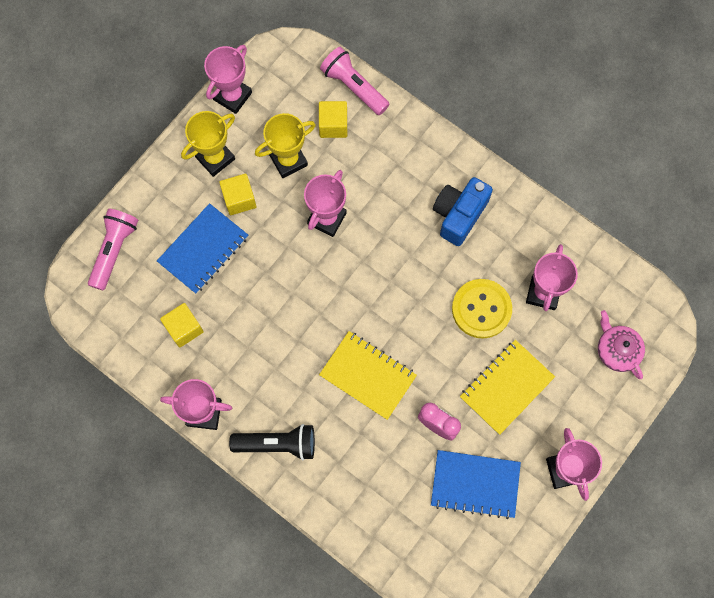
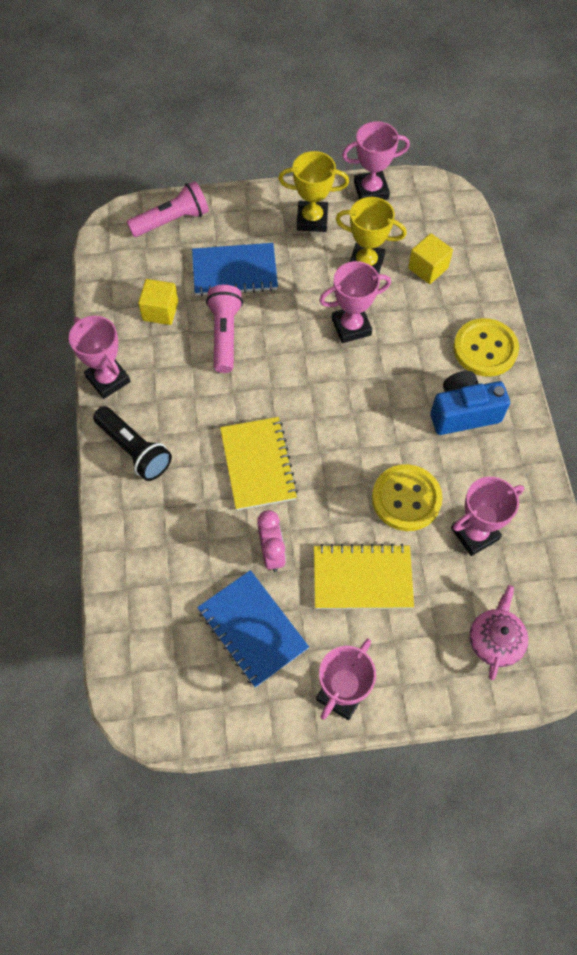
camera: 45 degrees right, 10 degrees down
yellow cube [219,174,256,215] -> none
pink flashlight [320,47,390,115] -> pink flashlight moved to [206,285,243,373]
none -> yellow button [453,318,519,377]

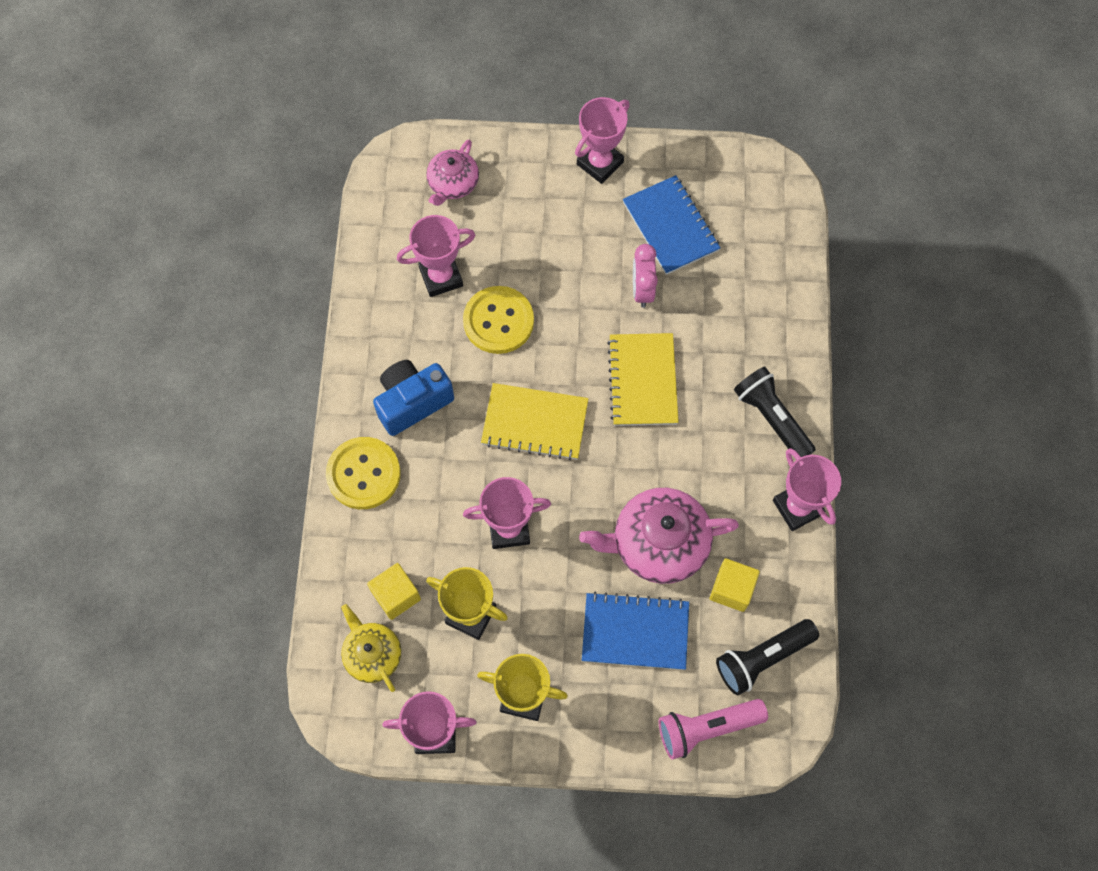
camera: 170 degrees left, 5 degrees up
pink flashlight [206,285,243,373] -> pink teapot [579,488,739,584]
yellow notebook [314,544,414,609] -> yellow notebook moved to [481,383,588,460]
blue camera [430,371,510,435] -> blue camera turned 150 degrees clockwise [373,360,454,436]
none -> yellow teapot [341,604,401,692]
none -> black flashlight [716,619,819,695]

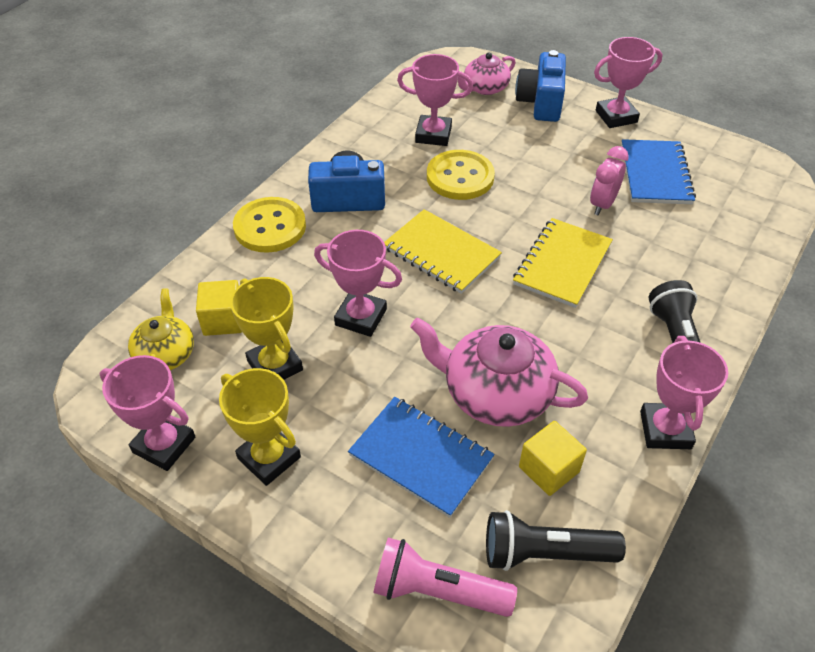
camera: 30 degrees right, 20 degrees down
none -> blue camera [515,50,566,122]

